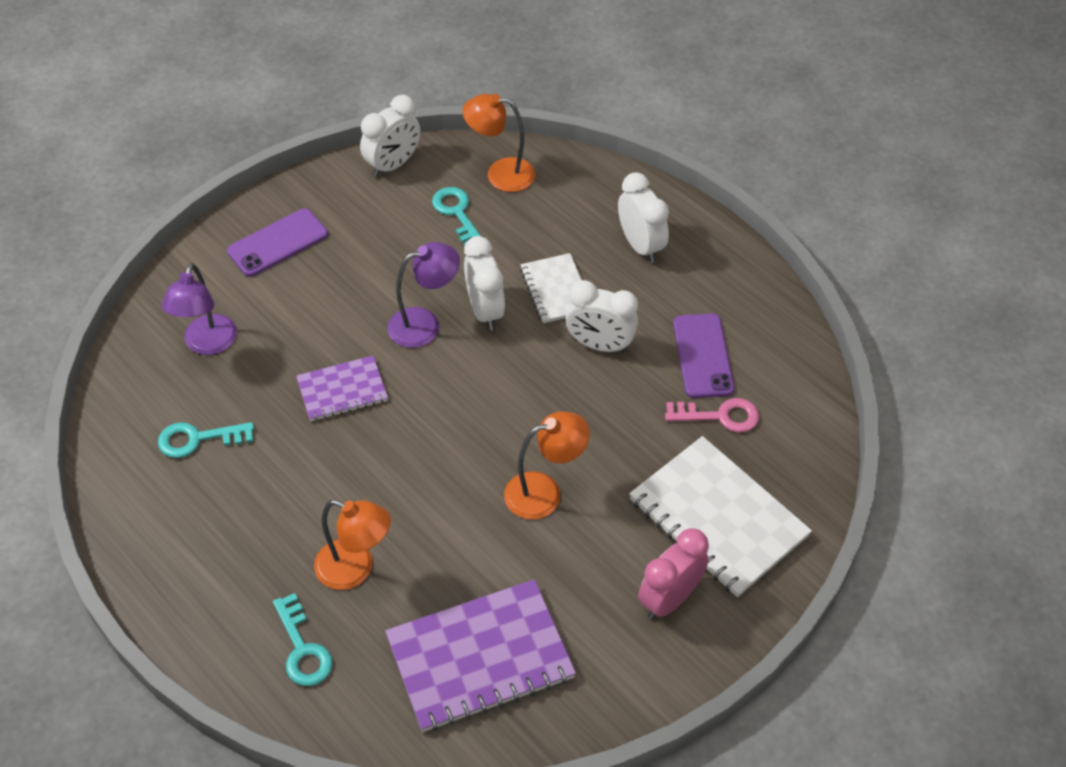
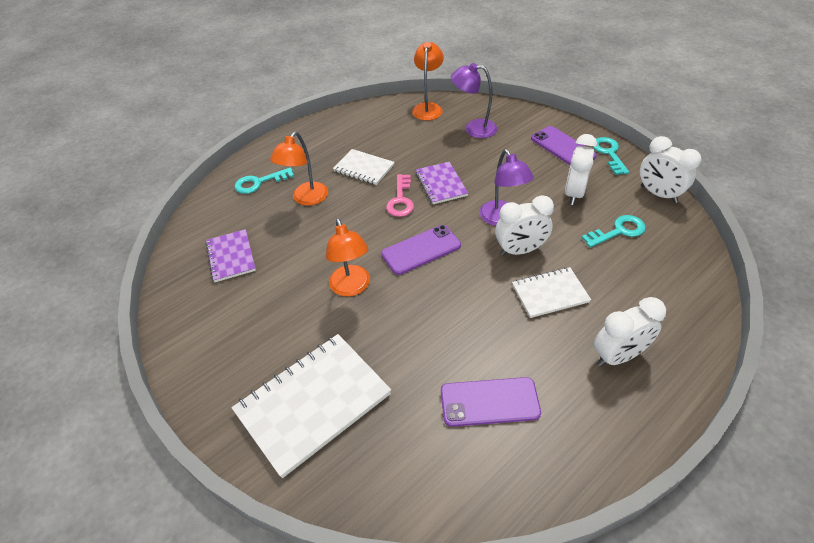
camera: 95 degrees right, 5 degrees down
turquoise key [158,422,254,458] -> turquoise key moved to [593,137,629,175]
purple notebook [385,579,576,732] -> purple notebook [206,229,256,282], size x0.56
orange lamp [463,94,535,192] -> orange lamp moved to [412,42,444,120]
white clock [566,280,638,353] -> white clock moved to [565,134,597,205]
pink clock [638,528,709,620] -> none
pink key [665,398,759,432] -> pink key moved to [386,174,414,217]
none -> white notebook [333,149,394,185]
none -> purple phone [381,225,461,275]

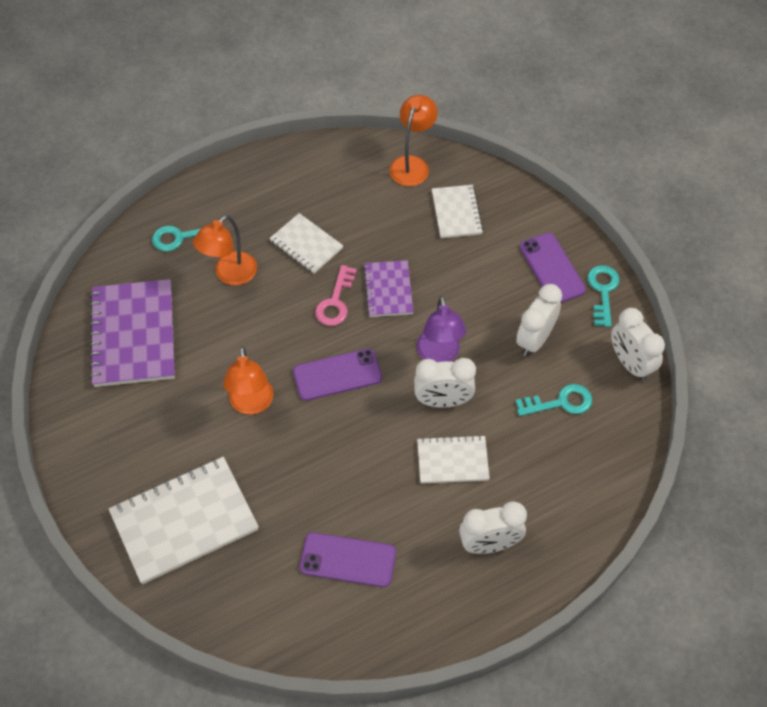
camera: 10 degrees right, 10 degrees up
purple notebook [206,229,256,282] -> purple notebook [89,279,175,387], size x1.78
purple lamp [451,63,497,138] -> white notebook [432,185,483,238]

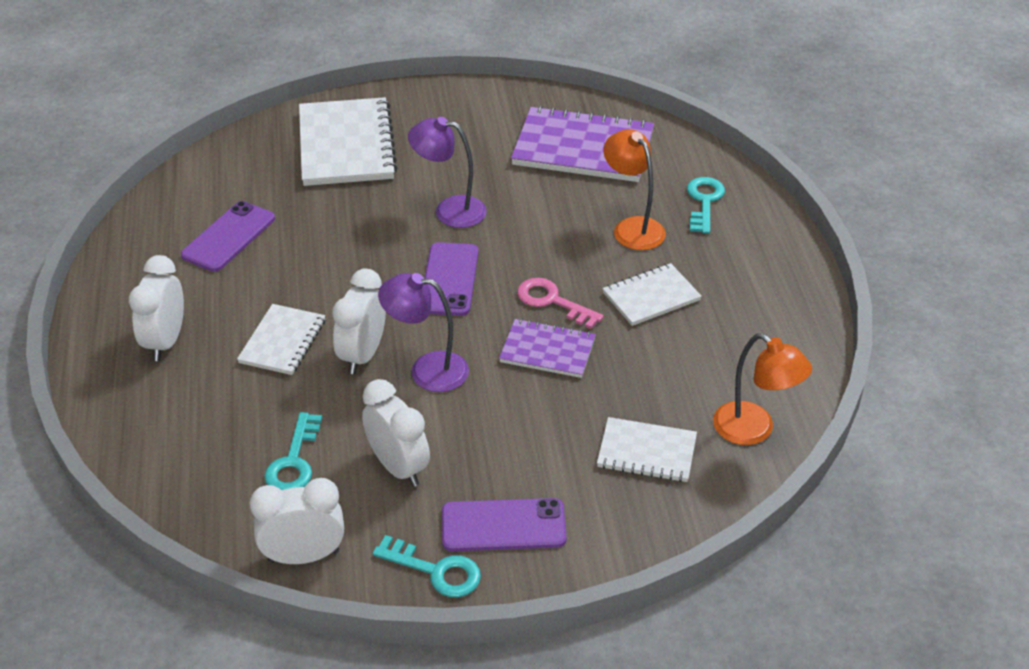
camera: 110 degrees right, 15 degrees down
orange lamp [223,346,274,414] -> purple lamp [408,117,487,228]

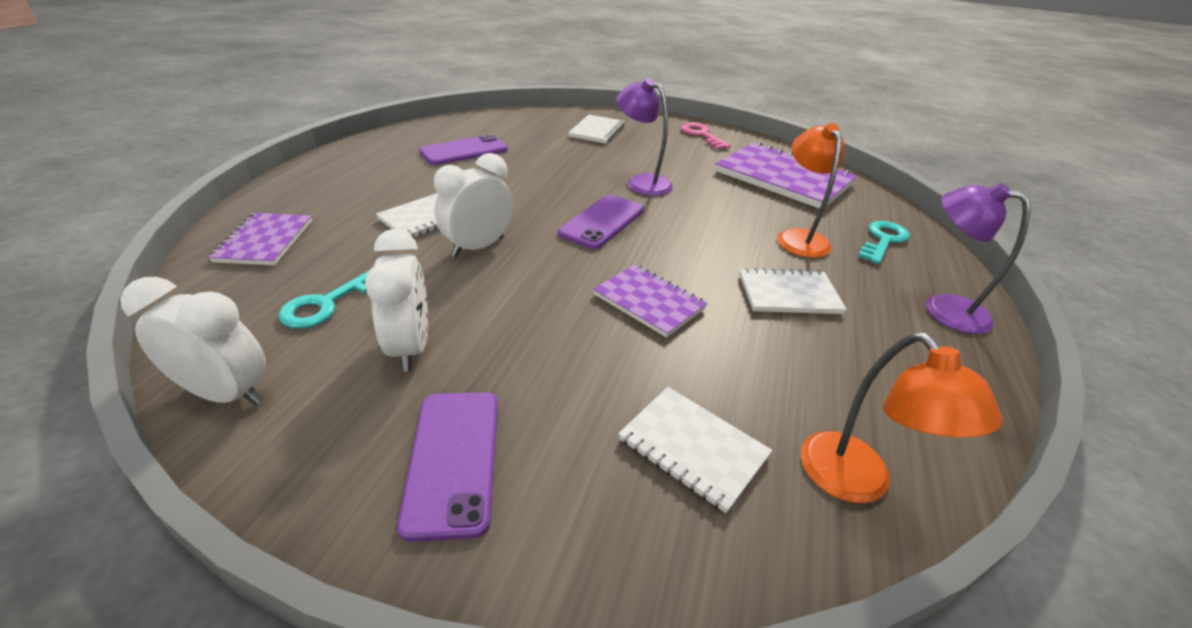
camera: 25 degrees right, 5 degrees down
white clock [129,255,184,361] -> none
white notebook [299,97,397,186] -> white notebook [568,115,625,144], size x0.56
turquoise key [373,535,481,597] -> none
purple lamp [378,273,469,392] -> purple lamp moved to [926,183,1031,334]
purple phone [442,498,567,551] -> purple phone turned 60 degrees clockwise [397,392,498,542]
pink key [517,278,604,329] -> pink key moved to [681,122,731,149]
none -> purple notebook [208,213,312,265]

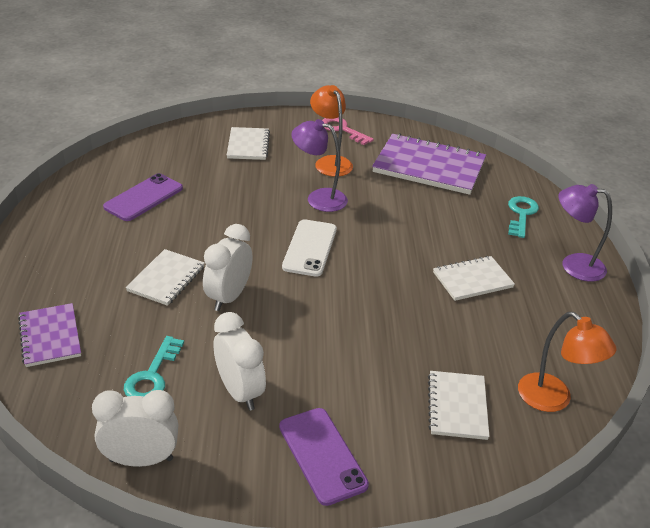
camera: 20 degrees left, 0 degrees up
purple phone [558,194,644,249] -> white phone [282,219,337,277]
purple notebook [593,264,707,338] -> none
white notebook [618,387,772,513] -> white notebook turned 75 degrees clockwise [428,371,490,440]
orange lamp [777,123,844,258] -> orange lamp moved to [310,85,353,177]

